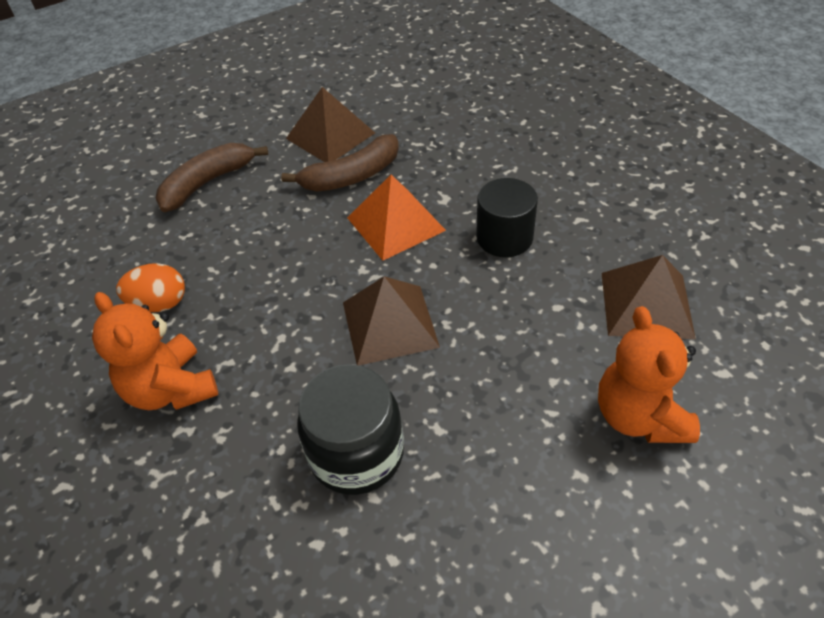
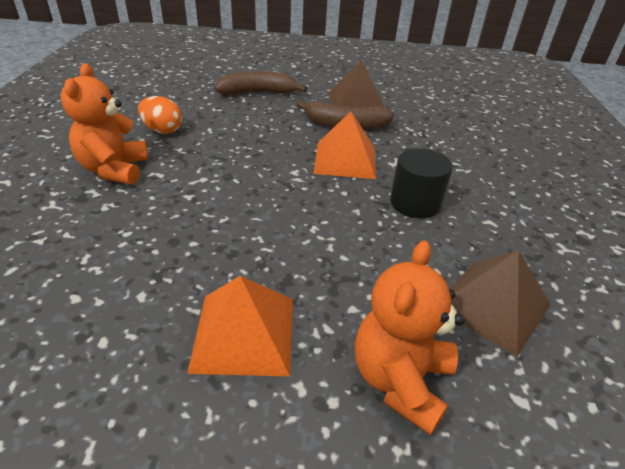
camera: 30 degrees right, 10 degrees down
black jar [297,364,404,495] -> none
brown pyramid [343,276,440,365] -> none
none -> orange pyramid [187,276,293,376]

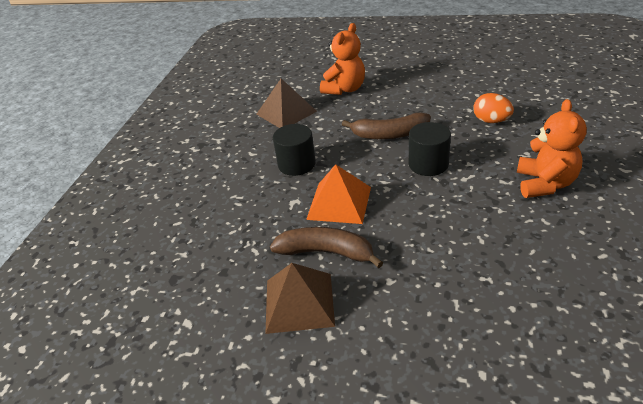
camera: 165 degrees left, 0 degrees up
orange egg [138,96,182,134] -> orange egg moved to [473,93,514,123]
orange pyramid [187,276,293,376] -> none
brown banana [214,71,307,95] -> brown banana moved to [342,112,431,139]
none -> black cylinder [409,122,451,176]

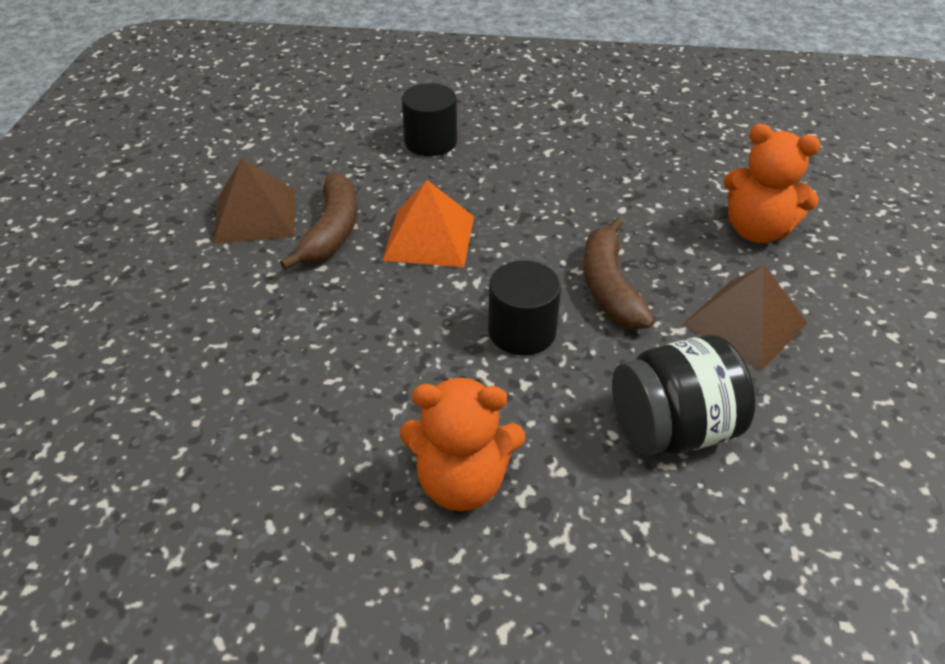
camera: 80 degrees right, 5 degrees up
brown pyramid [257,79,317,128] -> brown pyramid moved to [682,265,807,371]
black cylinder [273,124,316,176] -> black cylinder moved to [402,83,457,156]
orange egg [473,93,514,123] -> black jar [612,335,756,455]

